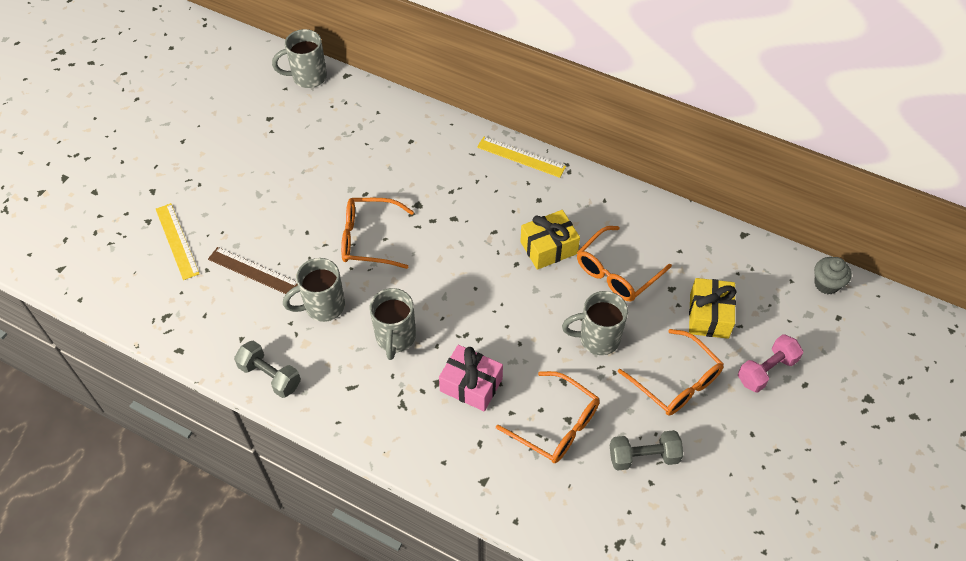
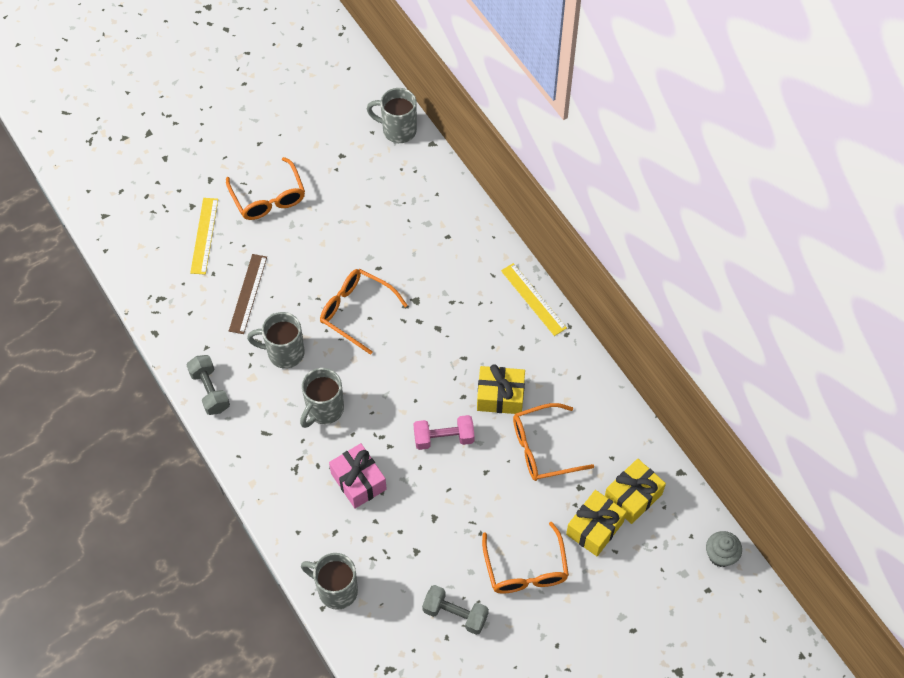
camera: 30 degrees right, 5 degrees up
brown ruler [208,247,298,294] -> brown ruler turned 45 degrees clockwise [229,254,267,334]
orange glasses [496,371,600,463] -> orange glasses moved to [226,157,305,220]
grey mug [562,291,628,355] -> grey mug moved to [301,553,358,610]
pink dumbbell [738,334,803,393] -> pink dumbbell moved to [414,415,475,450]
none -> yellow gift [605,459,666,524]

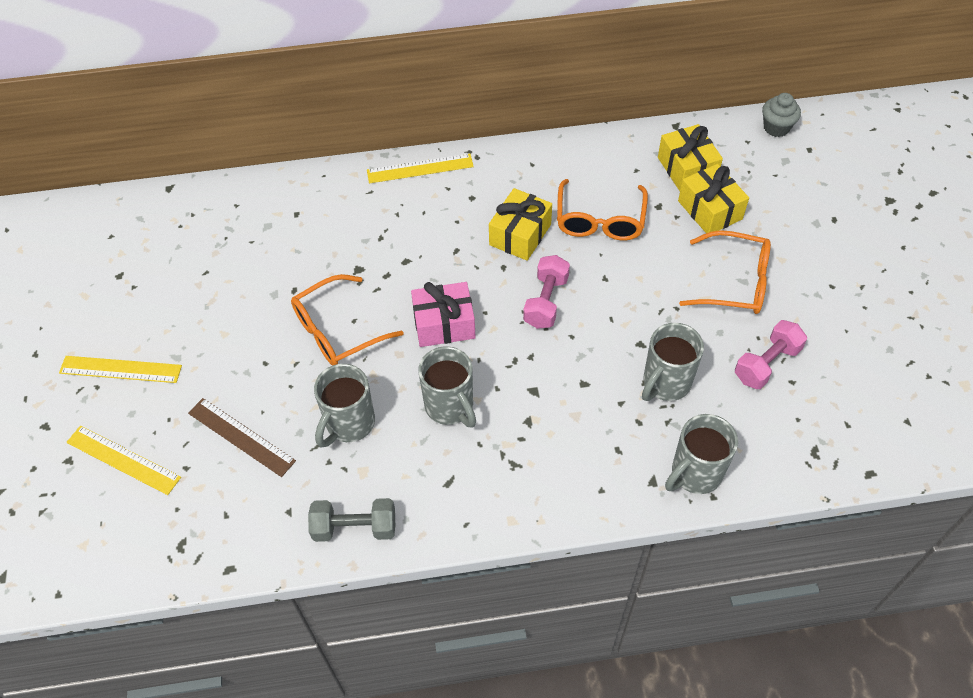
camera: 65 degrees left, 5 degrees down
orange glasses [226,157,305,220] -> yellow ruler [59,356,182,383]
pink gift [329,443,387,509] -> pink gift moved to [411,282,476,347]
grey mug [367,88,417,143] -> grey mug moved to [642,323,704,401]
grey dumbbell [422,585,489,635] -> pink dumbbell [735,320,807,389]

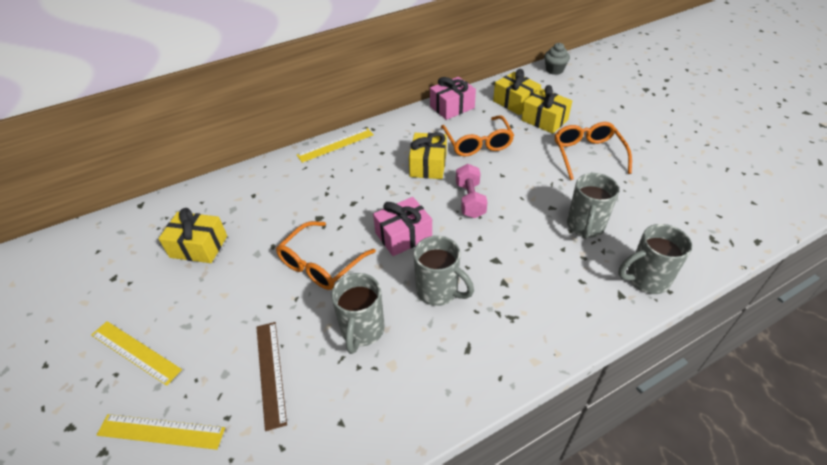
camera: 20 degrees left, 10 degrees down
yellow ruler [59,356,182,383] -> yellow ruler turned 45 degrees clockwise [91,321,182,386]
brown ruler [188,398,296,477] -> brown ruler turned 60 degrees clockwise [256,322,287,431]
grey dumbbell [308,498,395,542] -> none
grey mug [665,414,738,494] -> grey mug turned 45 degrees clockwise [618,224,692,294]
orange glasses [679,230,771,314] -> orange glasses turned 90 degrees counterclockwise [555,122,632,180]
pink dumbbell [735,320,807,389] -> none
none -> yellow gift [158,208,227,263]
none -> pink gift [430,77,476,120]

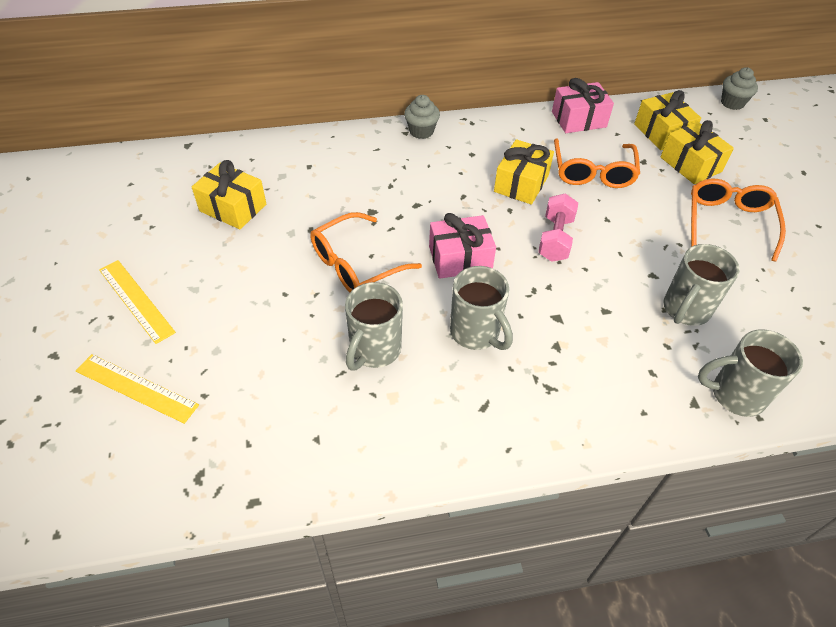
camera: 15 degrees right, 5 degrees up
brown ruler [256,322,287,431] -> none
yellow ruler [297,128,374,163] -> grey cupcake [404,95,440,139]

